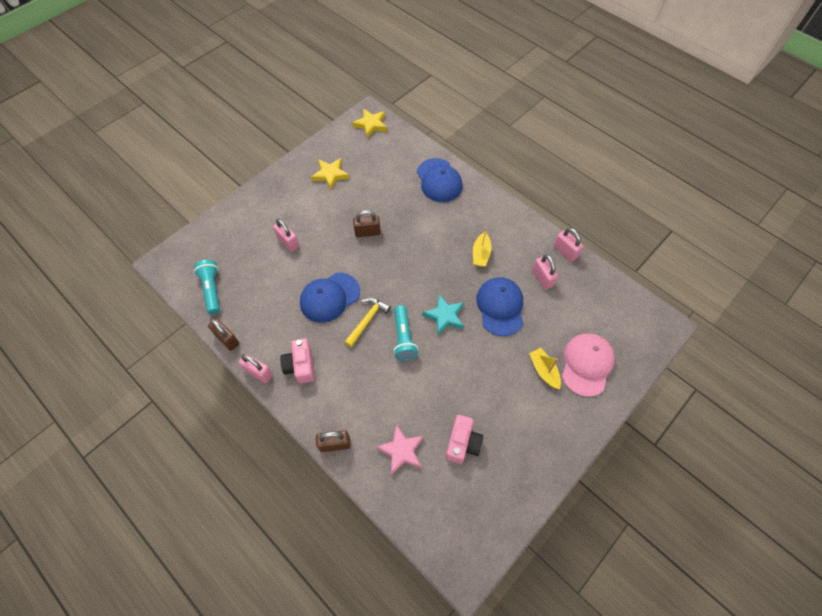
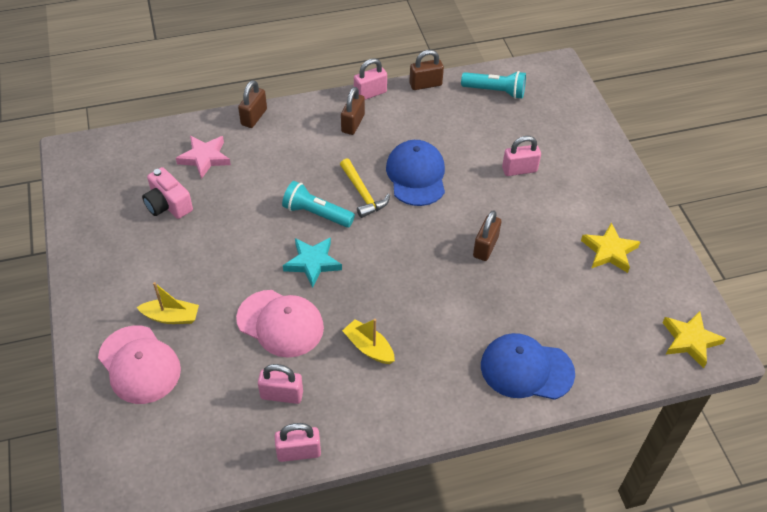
camera: 120 degrees right, 10 degrees down
pink camera [280,338,315,384] -> brown padlock [341,87,365,135]
blue cap [476,277,523,336] -> pink cap [236,290,324,358]

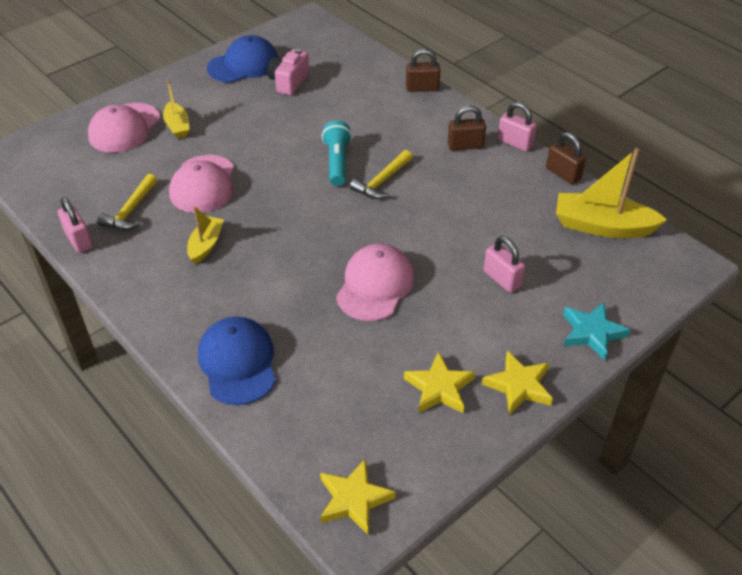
camera: 65 degrees right, 5 degrees down
pink star [176,136,231,179] -> none
pink padlock [258,364,303,404] -> yellow hammer [97,174,157,230]
turquoise star [283,237,342,288] -> turquoise star moved to [563,302,631,360]
blue cap [386,140,445,206] -> blue cap moved to [207,35,278,83]
turquoise flashlight [461,71,526,99] -> yellow boat [556,148,667,238]
brown padlock [473,210,501,261] -> pink cap [336,244,414,321]
none -> yellow star [482,351,553,415]

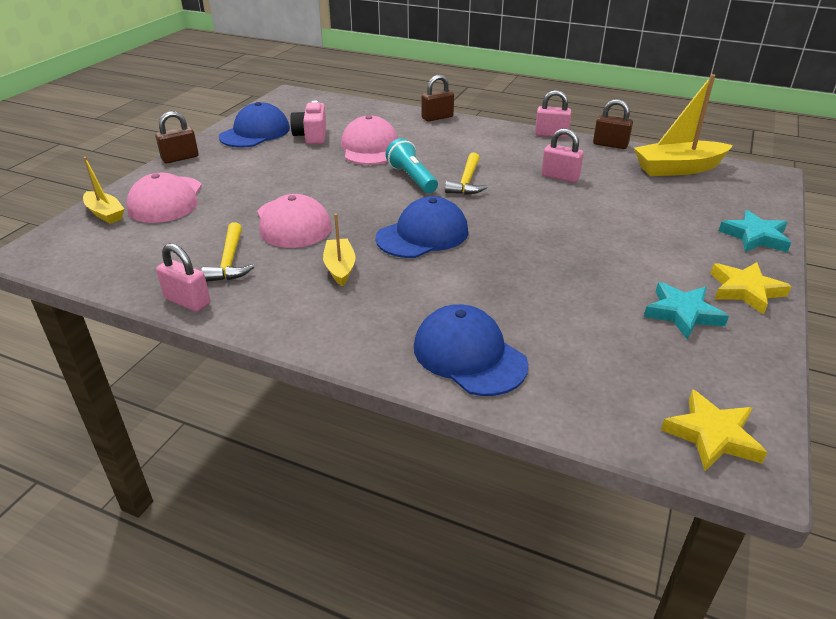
camera: 25 degrees left, 10 degrees down
yellow boat [163,80,189,138] -> yellow boat moved to [83,157,124,224]
pink cap [336,244,414,321] -> pink cap moved to [341,115,398,165]
yellow star [404,352,475,413] -> turquoise star [644,282,729,340]
brown padlock [448,106,486,151] -> brown padlock moved to [156,111,199,163]
pink padlock [484,236,525,293] -> pink padlock moved to [541,128,584,182]
none -> blue cap [375,196,468,258]

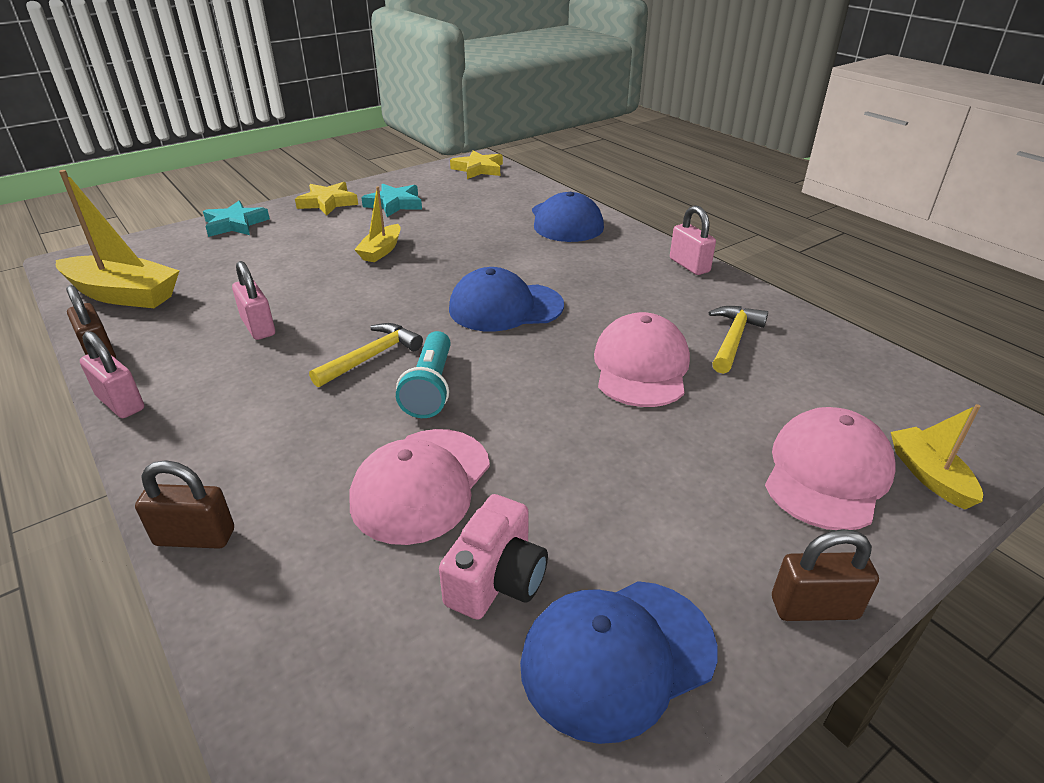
camera: 150 degrees left, 0 degrees up
pink padlock [156,243,210,312] -> pink padlock moved to [670,205,716,275]
yellow boat [323,213,355,286] -> yellow boat moved to [354,186,400,262]

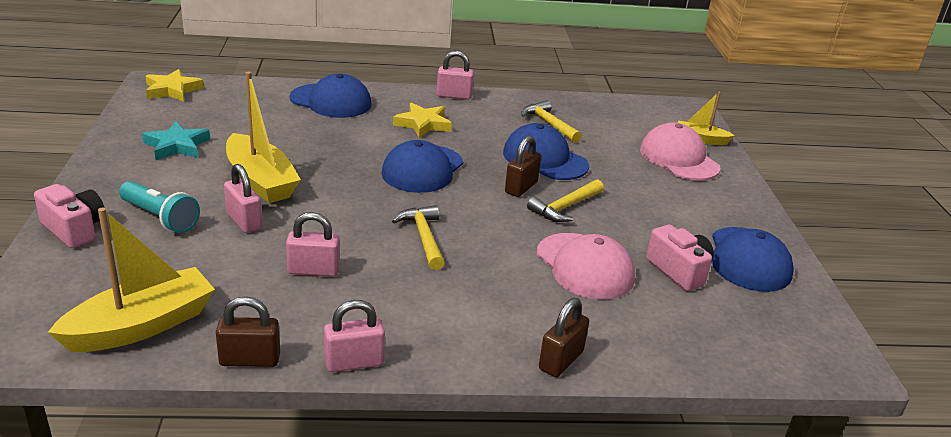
camera: 60 degrees left, 5 degrees down
turquoise star [203,201,270,237] -> pink camera [34,184,104,248]
yellow star [295,182,358,215] -> yellow star moved to [393,103,452,138]
yellow boat [354,186,400,262] -> yellow boat [226,72,301,203], size x1.77
turquoise flashlight [396,331,451,418] -> turquoise flashlight moved to [119,181,200,233]
pink cap [594,312,690,407] -> blue cap [503,123,589,180]
brown padlock [772,529,879,621] -> brown padlock moved to [505,135,541,197]
none -> pink padlock [224,164,262,233]
none -> yellow hammer [527,179,604,222]

